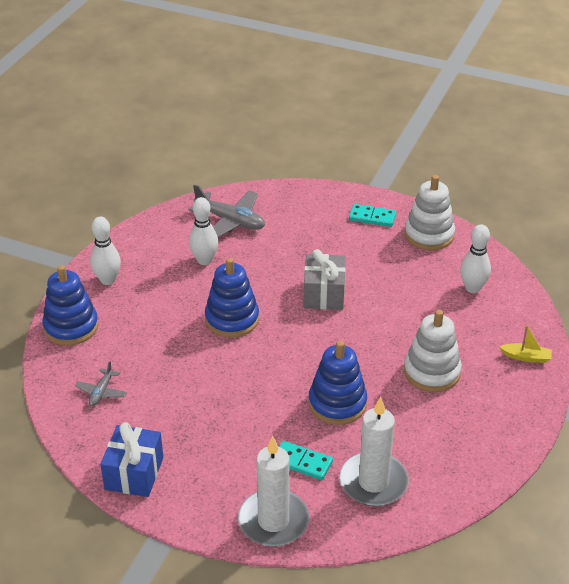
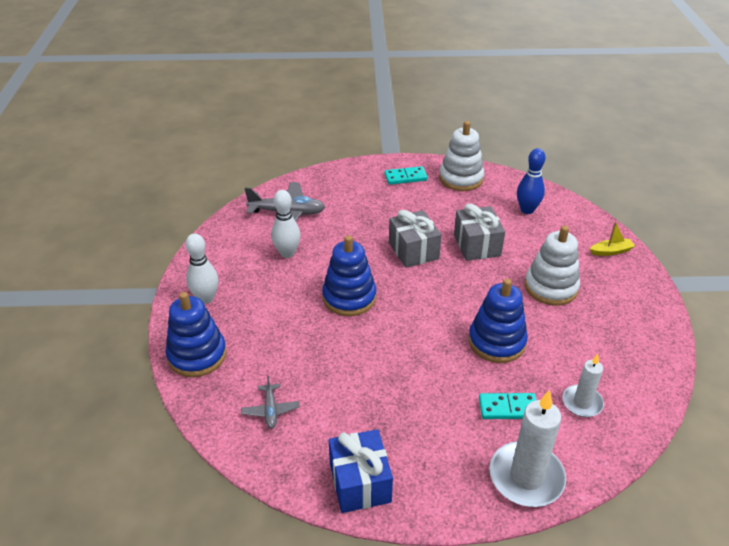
camera: 25 degrees left, 0 degrees up
white candle [339,397,409,506] -> white candle [562,354,604,417], size x0.59
white bowling pin [460,224,491,293] -> blue bowling pin [517,148,545,214]
none -> grey gift [454,203,505,261]

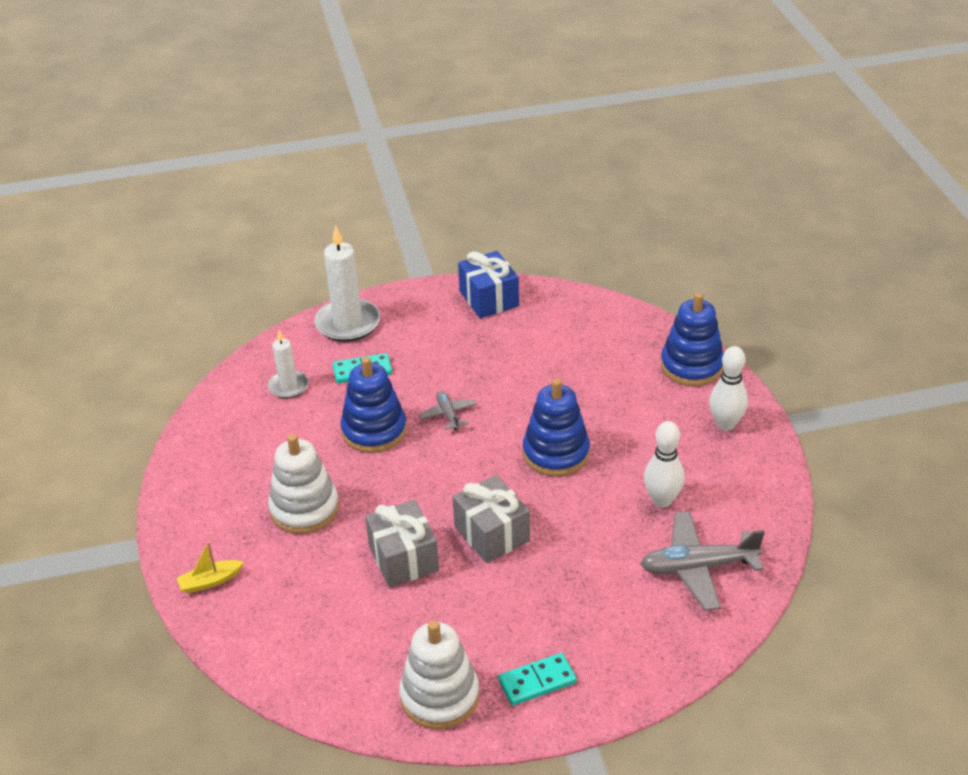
camera: 170 degrees right, 0 degrees up
grey plane [241,375,300,428] -> grey plane moved to [418,391,477,431]
blue bowling pin [517,148,545,214] -> none

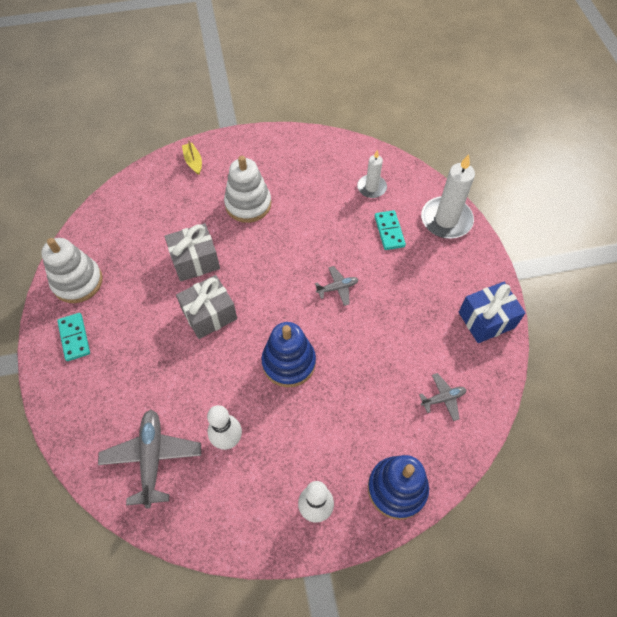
camera: 90 degrees right, 20 degrees up
blue stacking toy [340,357,407,453] -> none
none -> grey plane [419,373,467,421]

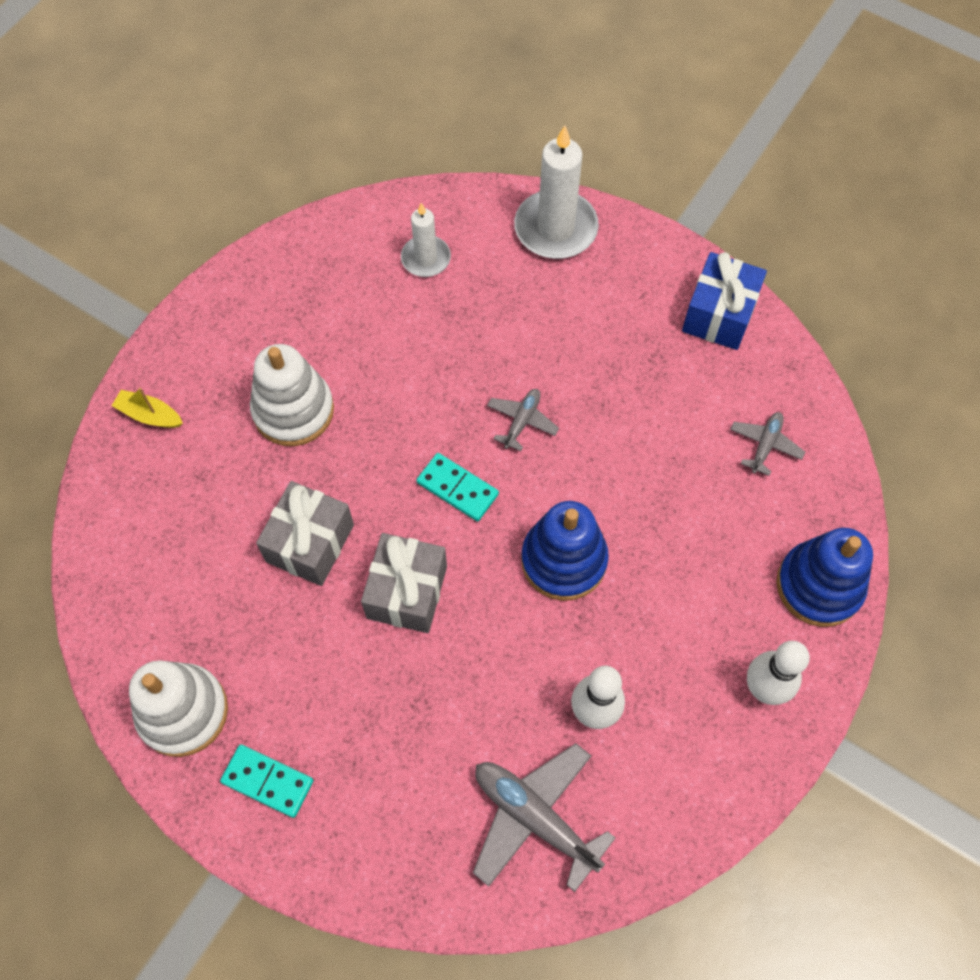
camera: 45 degrees left, 5 degrees up
turquoise domino [375,210,406,250] -> turquoise domino moved to [417,453,499,521]

